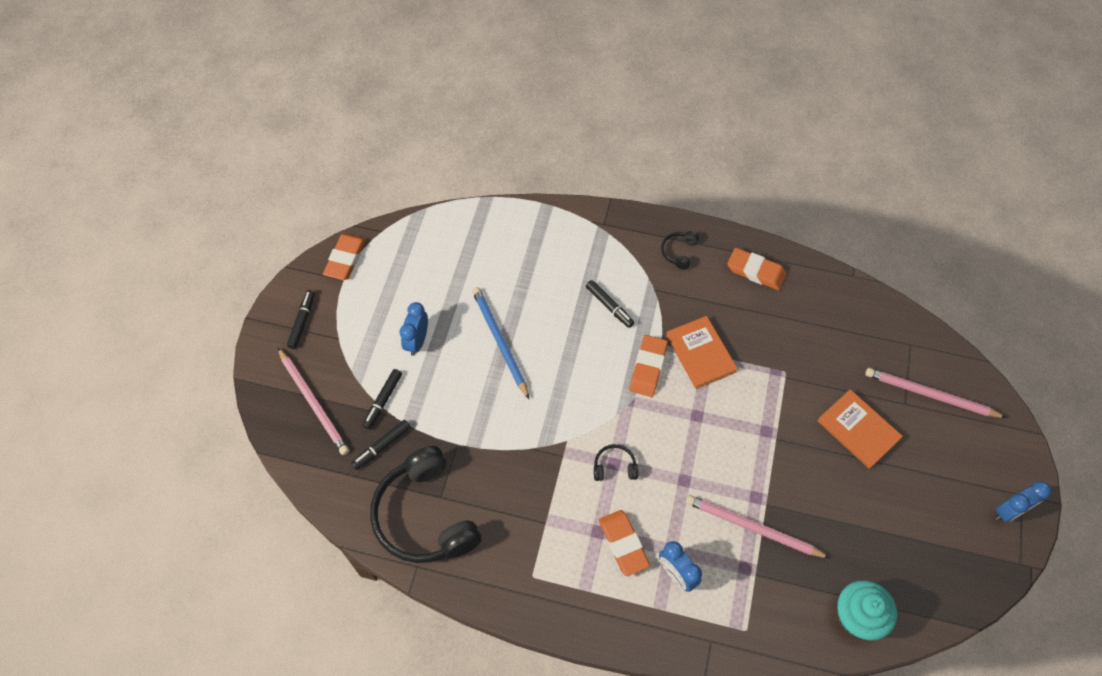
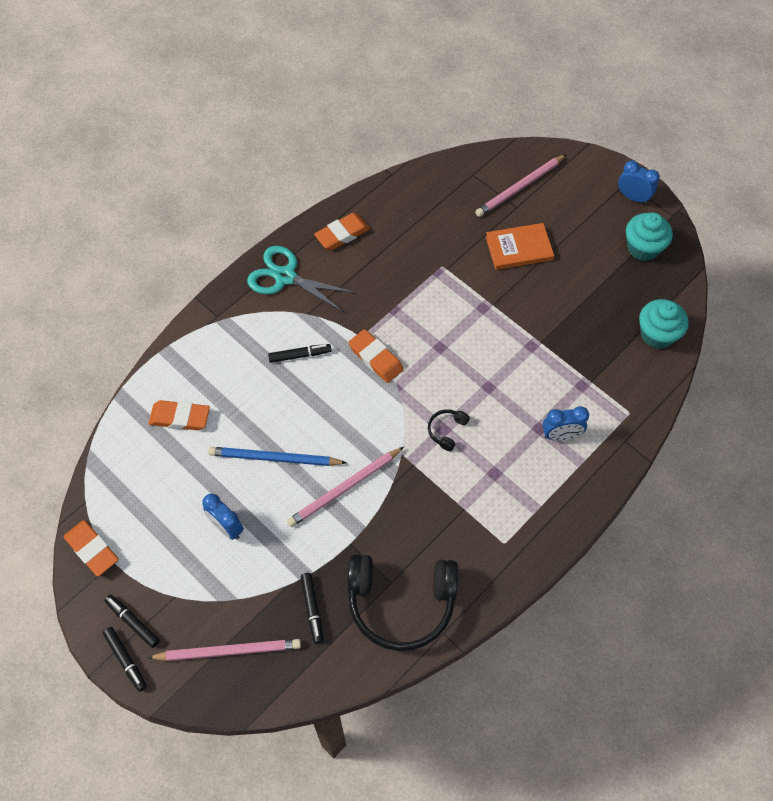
camera: 60 degrees left, 0 degrees up
black marker [362,369,402,429] -> black marker moved to [103,627,147,692]
orange eraser [599,510,650,576] -> orange eraser moved to [149,400,210,430]
black headphones [661,231,699,270] -> turquoise scissors [247,246,356,312]
orange book [666,316,738,389] -> none
pink pencil [686,495,830,558] -> pink pencil moved to [287,447,404,527]
blue clock [995,481,1051,522] -> blue clock turned 60 degrees counterclockwise [618,160,660,204]
none -> turquoise cupcake [626,213,673,261]

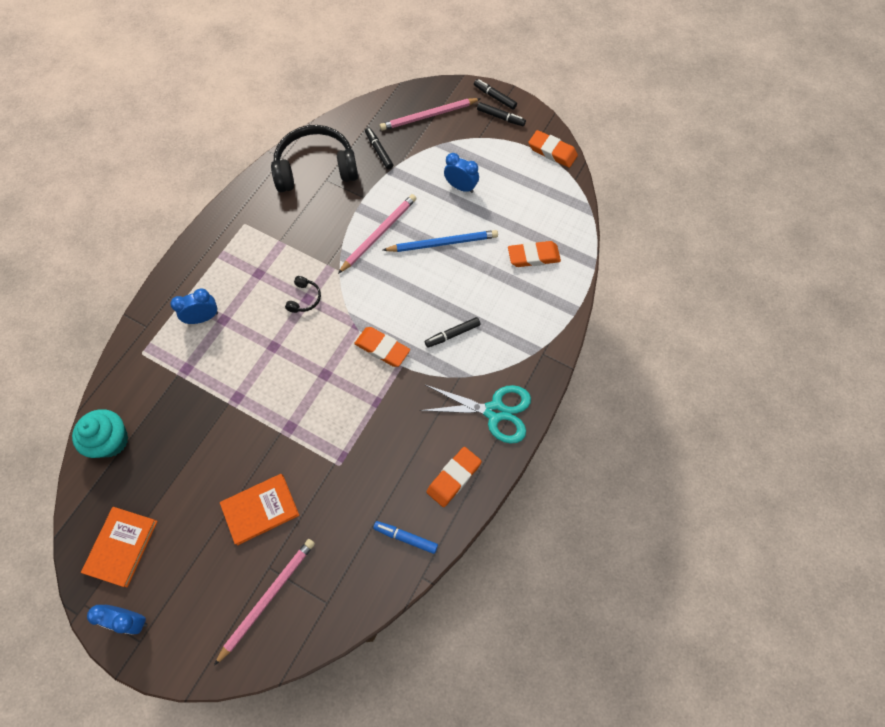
camera: 165 degrees right, 5 degrees up
turquoise cupcake [626,213,673,261] -> orange book [81,507,158,587]
none -> blue marker [373,521,438,554]

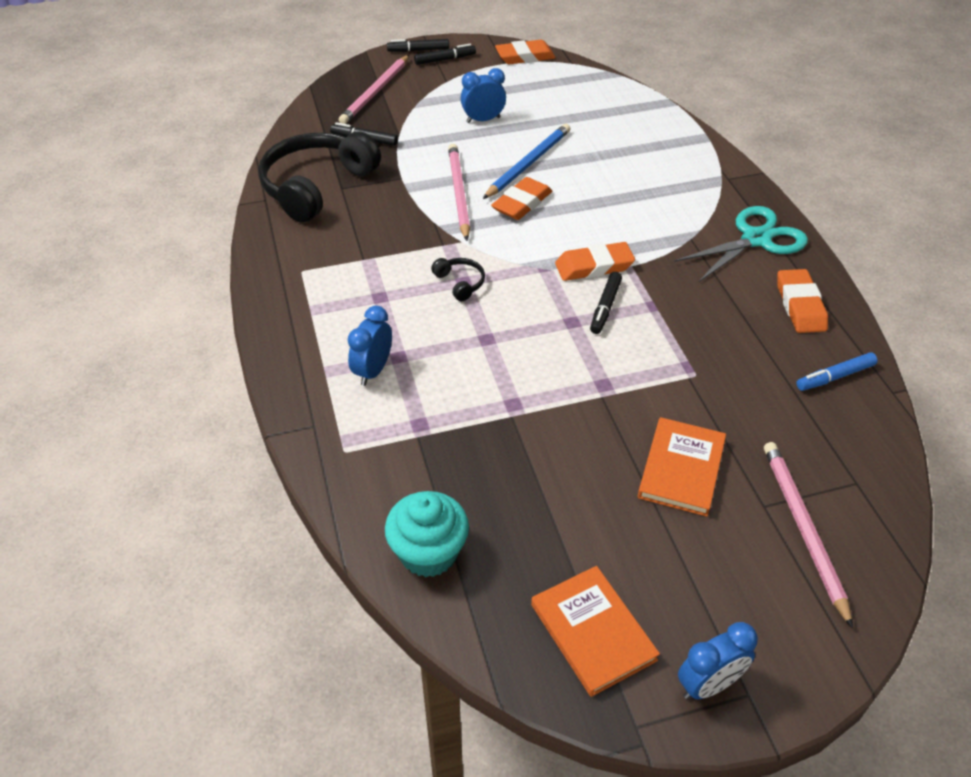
camera: 45 degrees left, 20 degrees down
black marker [425,317,480,348] -> black marker moved to [590,272,622,334]
orange eraser [508,241,561,267] -> orange eraser moved to [491,177,552,220]

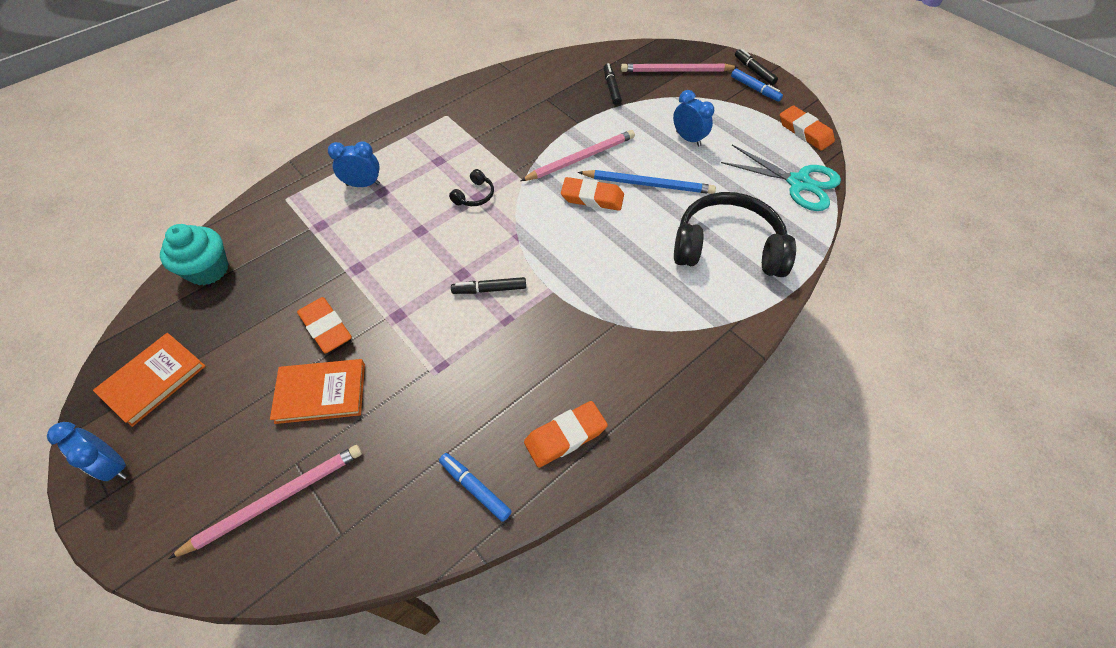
camera: 65 degrees right, 10 degrees up
black headphones [258,131,381,222] -> black headphones moved to [674,192,796,277]
black marker [414,44,476,65] -> blue marker [731,69,783,101]
orange eraser [555,242,635,281] -> orange eraser moved to [297,297,352,353]
turquoise scissors [674,206,808,283] -> turquoise scissors moved to [721,145,841,211]

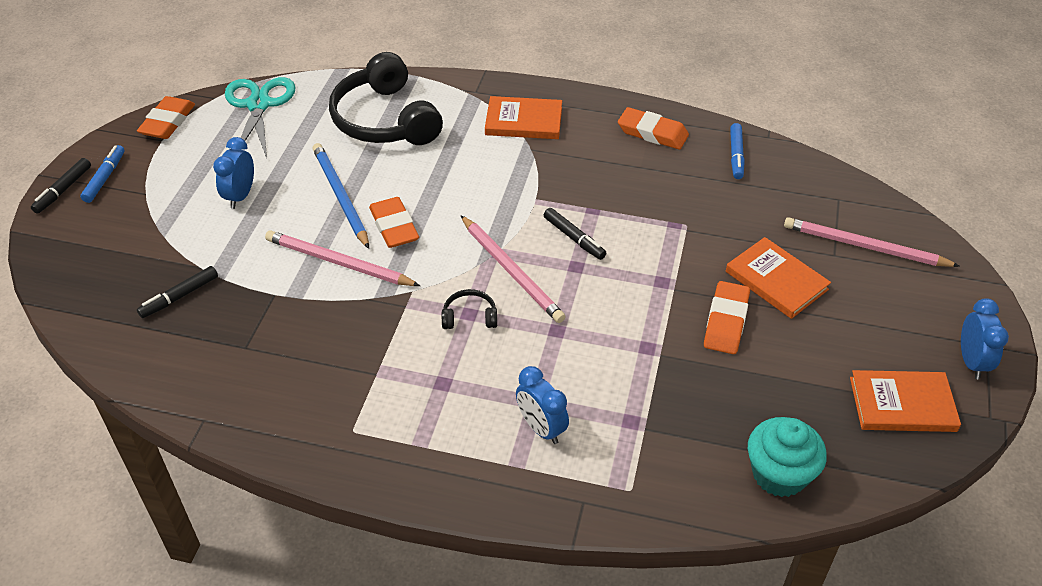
camera: 125 degrees left, 10 degrees down
pink pencil [621,63,739,72] -> pink pencil moved to [460,215,566,323]
none -> orange book [485,96,562,139]

